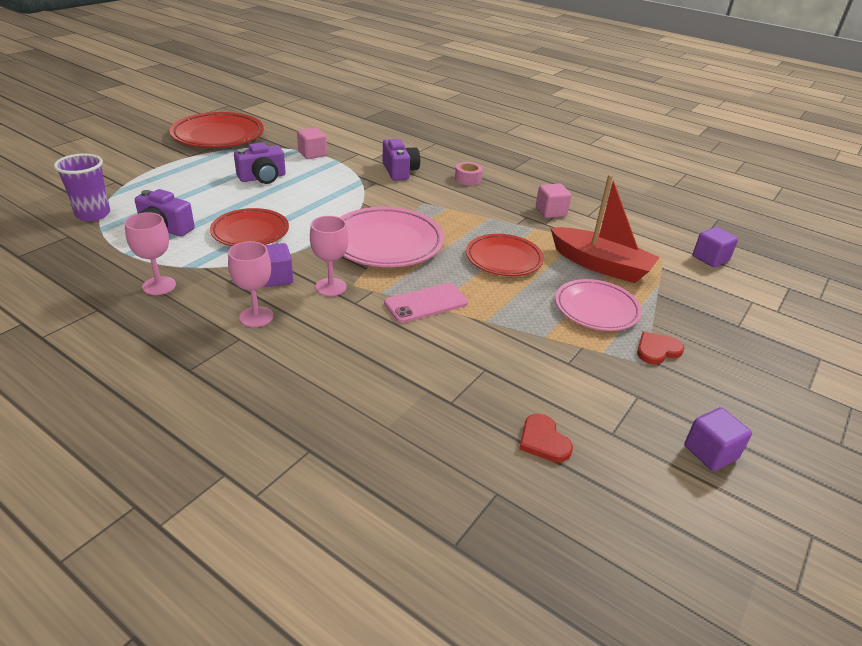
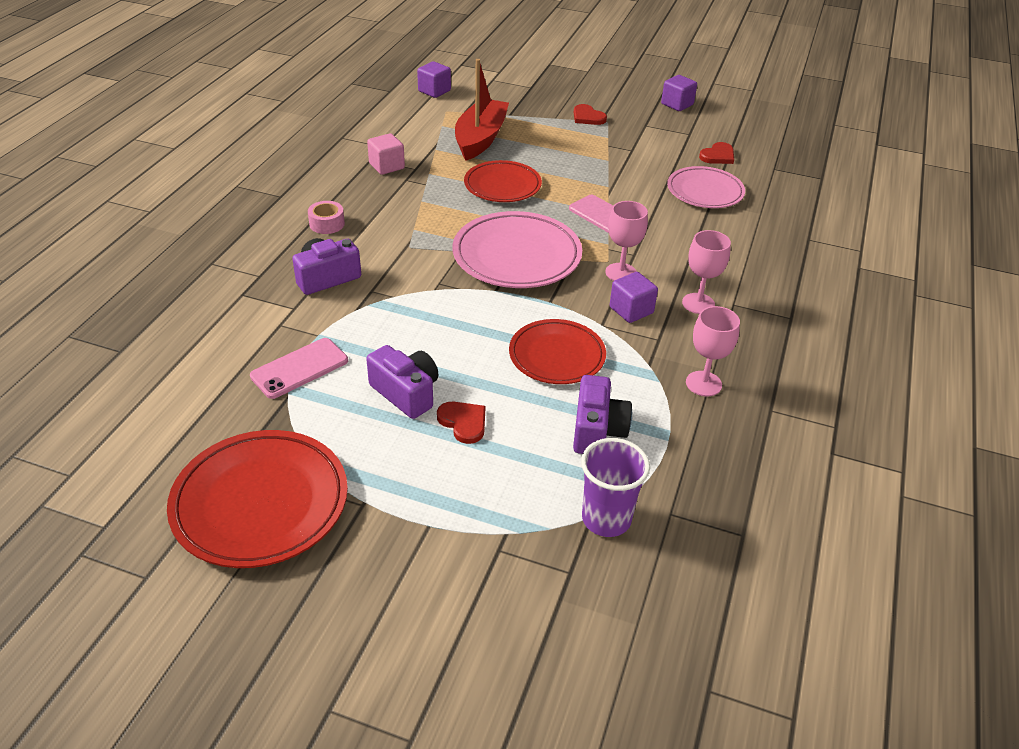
camera: 105 degrees left, 5 degrees up
pink cube [297,128,327,159] -> pink phone [250,338,348,399]
pink plate [555,279,642,331] -> pink plate moved to [667,166,745,208]
none -> red heart [437,402,485,444]

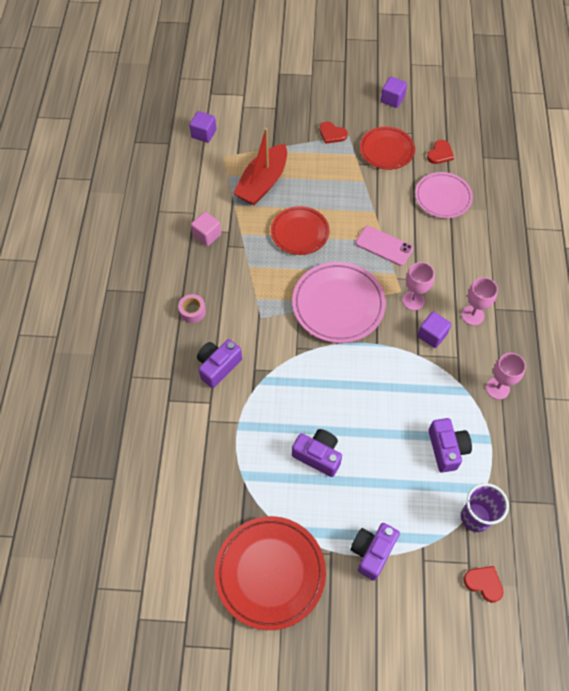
camera: 15 degrees left, 20 degrees up
pink phone [250,338,348,399] -> none
red heart [437,402,485,444] -> red heart moved to [463,566,504,603]
red boat [455,59,509,161] -> red boat turned 150 degrees counterclockwise [233,128,287,205]
red plate [509,319,606,384] -> red plate moved to [360,127,415,170]
none -> purple camera [350,523,400,581]

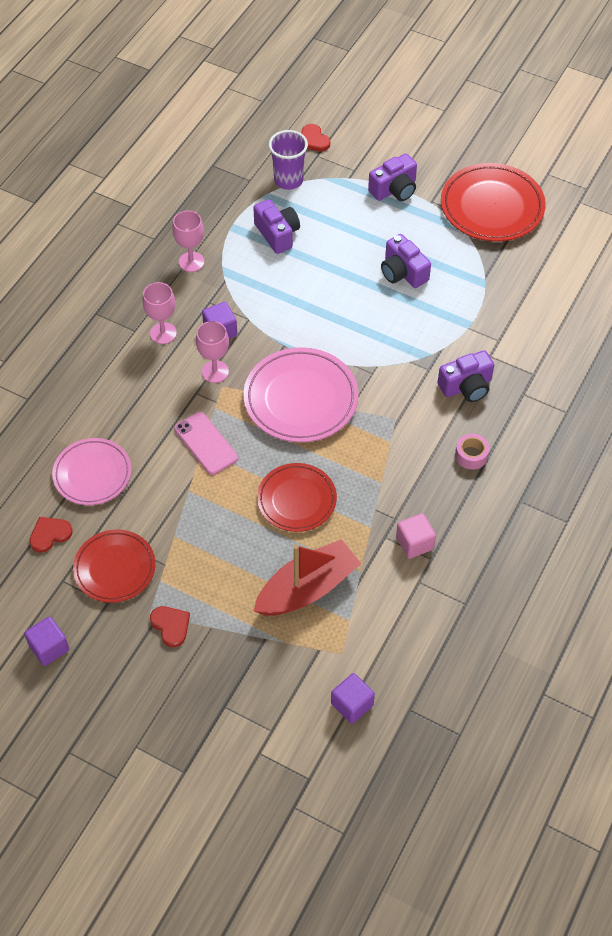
camera: 155 degrees left, 5 degrees down
purple camera [429,418,472,473] -> purple camera turned 135 degrees clockwise [253,199,300,254]

